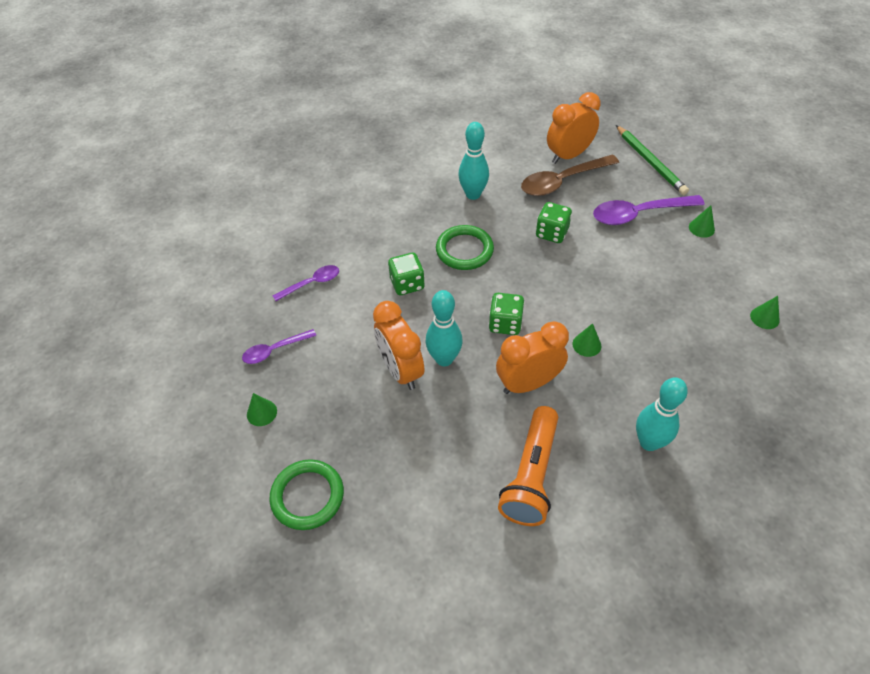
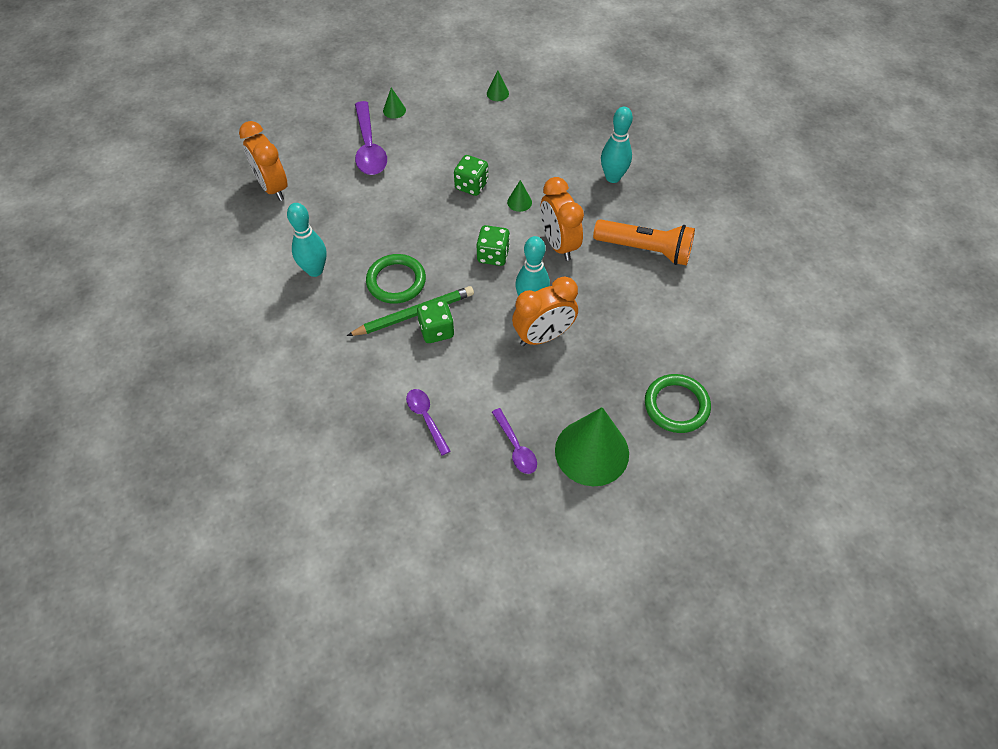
camera: 90 degrees left, 5 degrees up
green cone [247,393,277,426] -> green cone [555,407,629,486], size x2.45
brown spoon [521,155,619,196] -> none
green dice [536,202,572,243] -> green dice moved to [454,155,488,196]
green pencil [616,125,689,195] -> green pencil moved to [347,286,474,336]

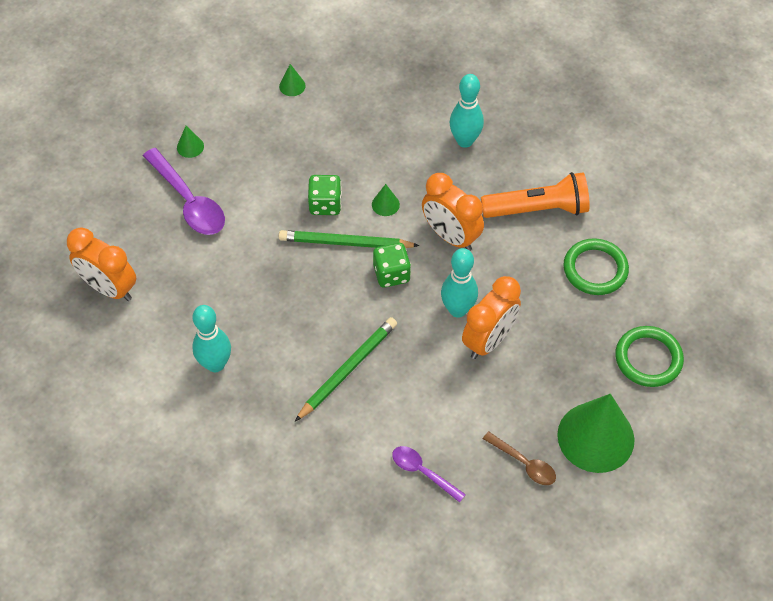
camera: 25 degrees left, 0 degrees up
green ring [366,254,426,304] -> green ring moved to [563,238,629,295]
green dice [417,300,454,343] -> none
purple spoon [492,408,537,474] -> brown spoon [483,431,556,485]
none -> green pencil [279,230,420,248]

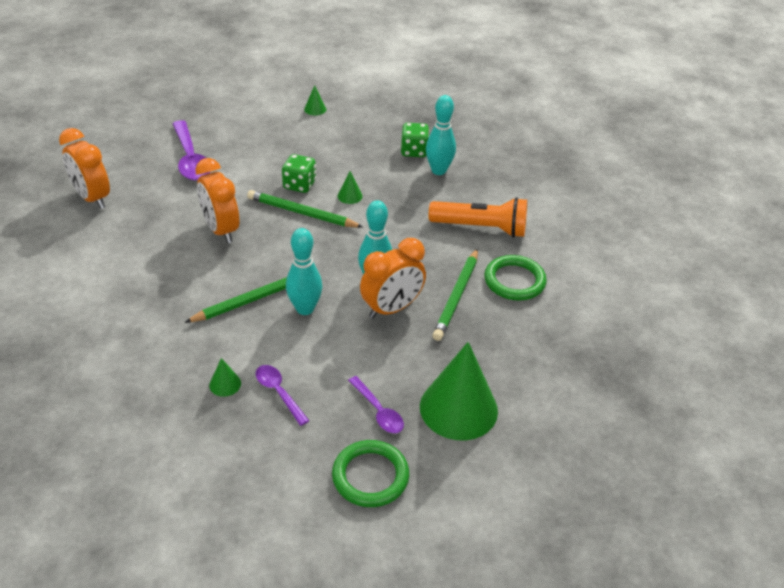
camera: 15 degrees right, 15 degrees down
green cone [177,126,204,158] -> green cone moved to [209,358,241,397]
turquoise bowling pin [192,305,231,372] -> turquoise bowling pin moved to [286,228,323,315]
green dice [373,243,411,288] -> green dice moved to [401,123,429,157]
orange clock [422,173,484,251] -> orange clock moved to [195,158,239,243]
brown spoon [483,431,556,485] -> purple spoon [348,376,404,433]
green ring [615,326,684,387] -> green ring moved to [332,440,409,507]
none -> green pencil [432,248,478,341]

